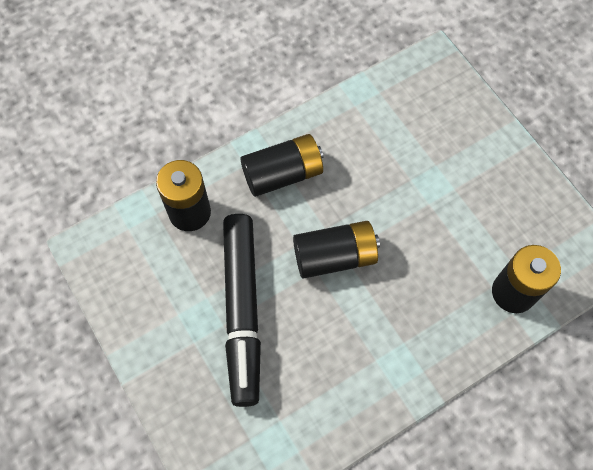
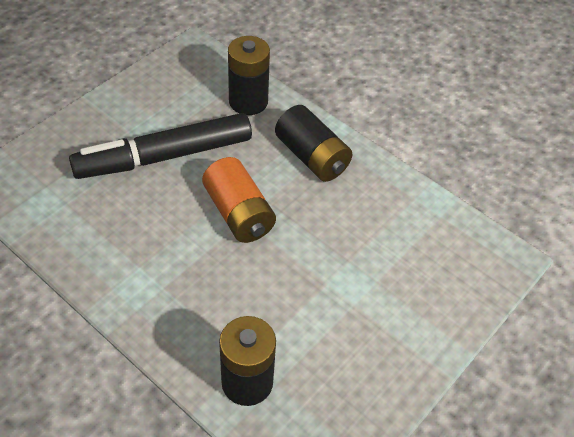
camera: 70 degrees right, 15 degrees down
black battery [293,221,380,279] -> orange battery [202,157,276,243]

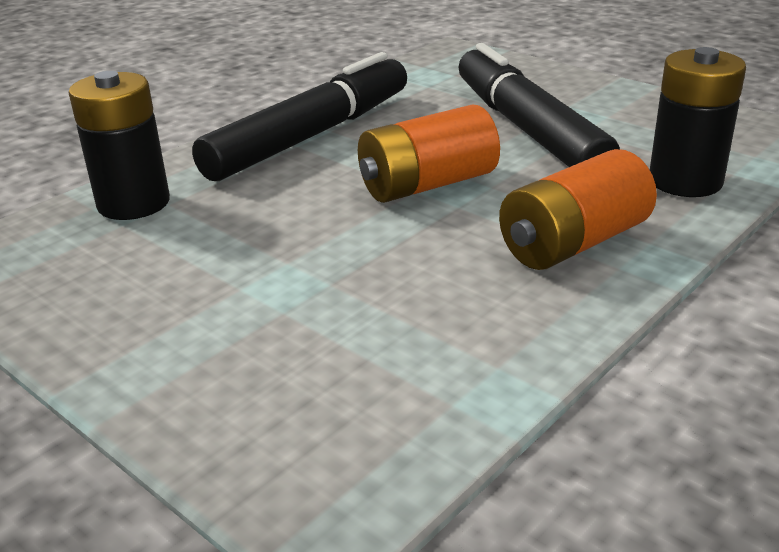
camera: 95 degrees right, 20 degrees down
black battery [275,105,353,182] -> orange battery [499,149,657,270]
none -> black marker [192,52,407,181]

